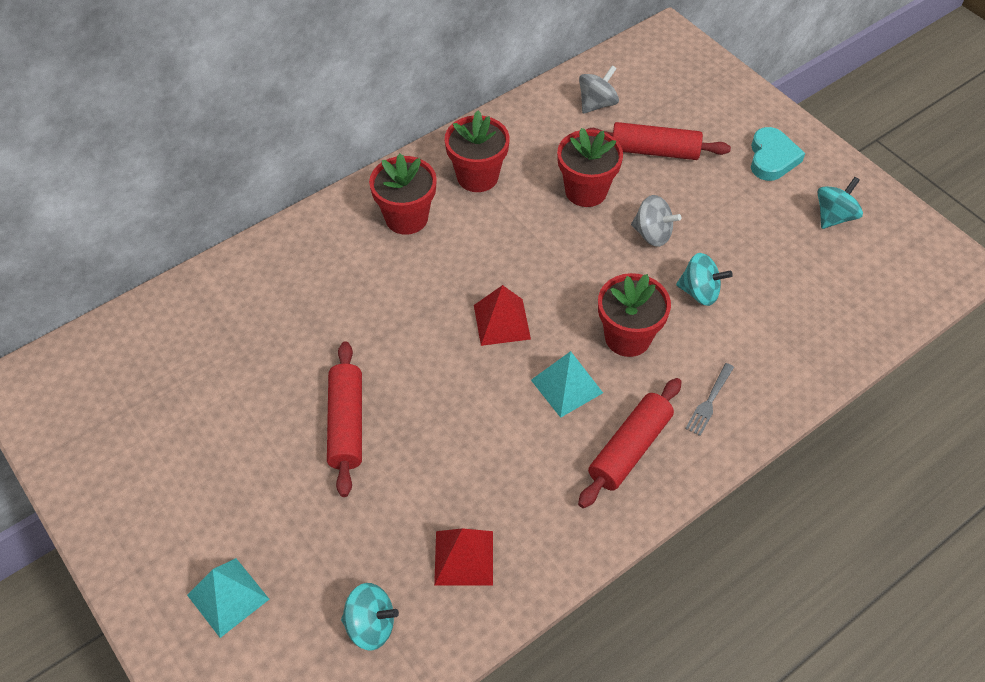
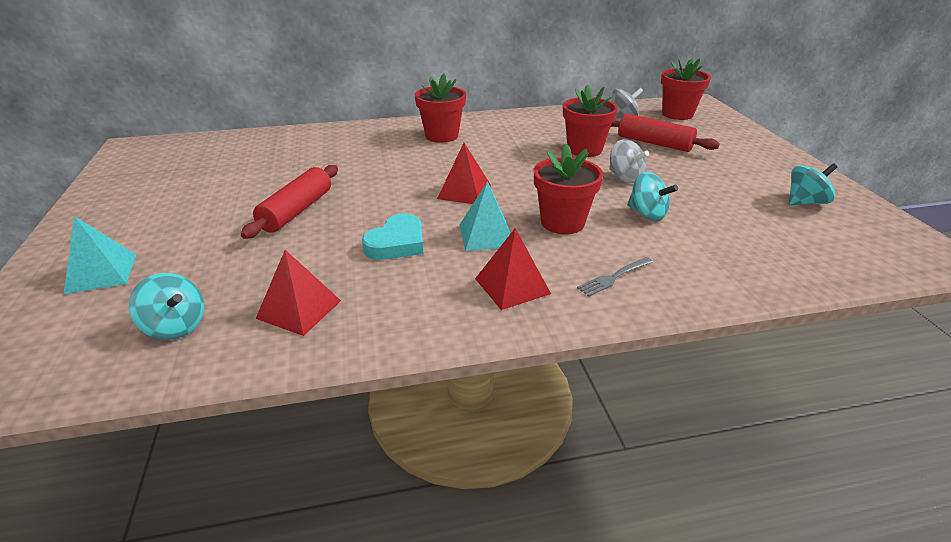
camera: 25 degrees right, 20 degrees down
red flower pot [445,111,510,192] -> red flower pot moved to [661,58,711,120]
red rolling pin [578,378,682,508] -> red pyramid [475,228,551,310]
turquoise heart [751,127,805,181] -> turquoise heart moved to [362,213,423,260]

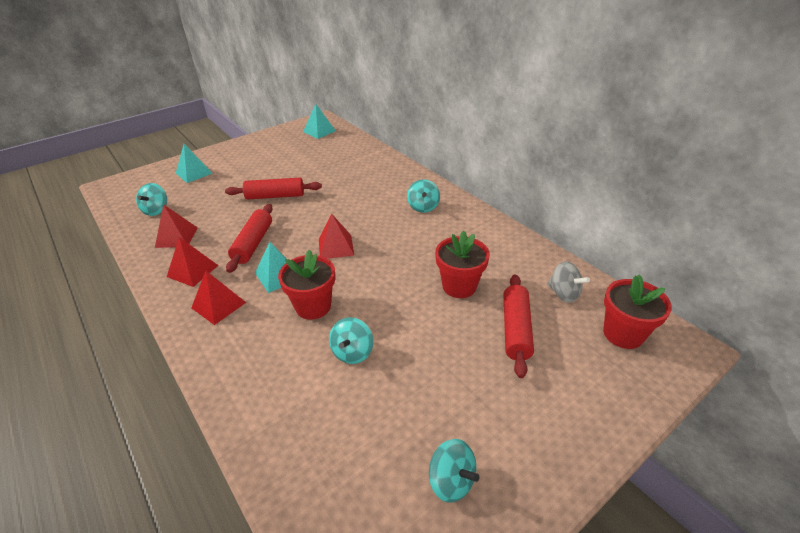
camera: 65 degrees right, 5 degrees up
turquoise heart [362,213,423,260] -> red rolling pin [226,204,273,273]
red flower pot [415,73,466,143] -> turquoise spinning top [407,179,440,213]
grey fork [577,257,653,297] -> none
grey spinning top [609,139,649,183] -> none
none -> red pyramid [167,237,219,287]
none -> turquoise pyramid [303,104,336,139]

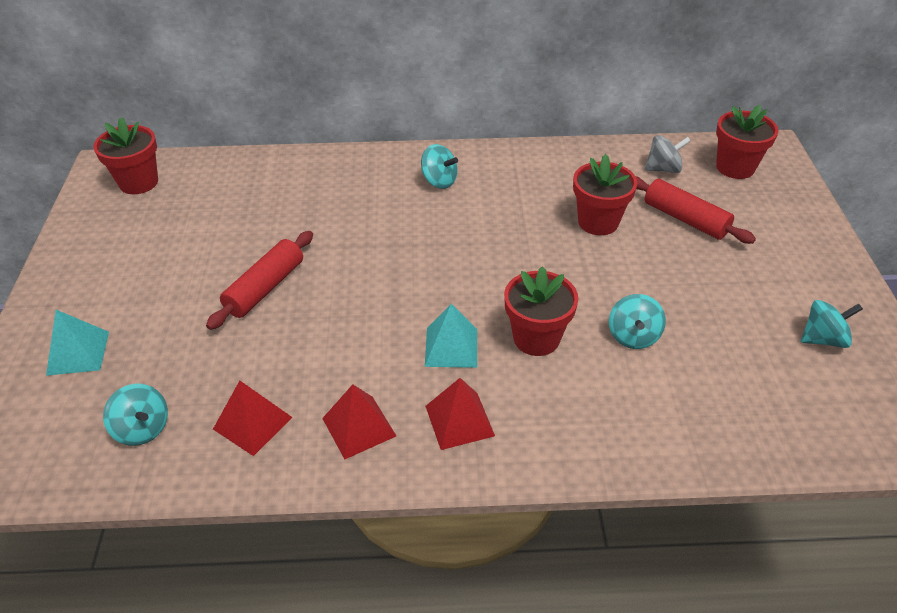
camera: 55 degrees left, 5 degrees up
red rolling pin [226,204,273,273] -> none
turquoise pyramid [303,104,336,139] -> red flower pot [93,117,158,194]
red pyramid [319,213,354,259] -> none
turquoise spinning top [329,317,373,364] -> turquoise spinning top turned 45 degrees clockwise [609,294,666,349]

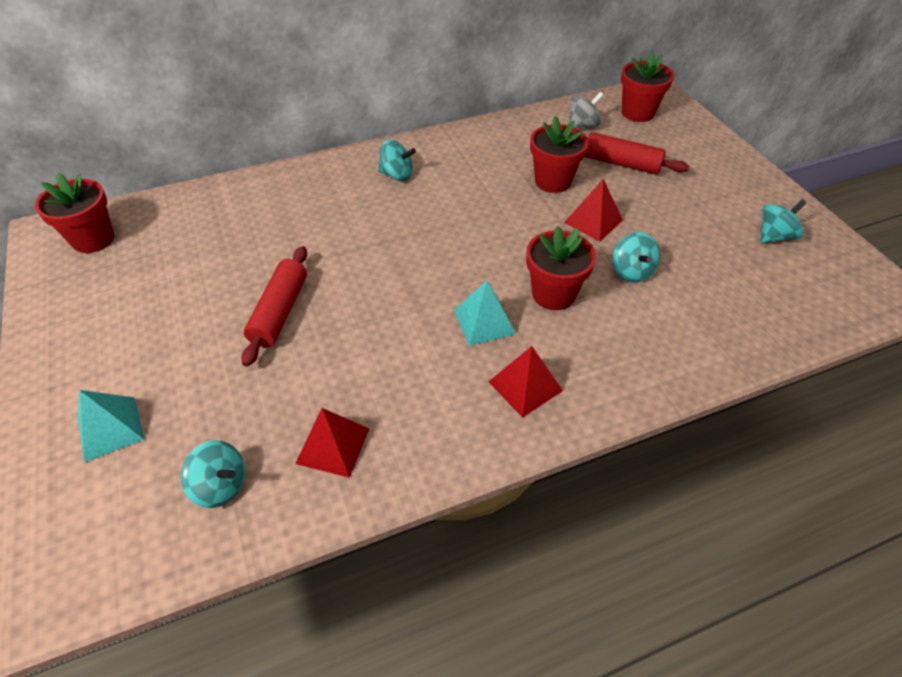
camera: 20 degrees left, 5 degrees up
red pyramid [322,384,396,459] -> red pyramid moved to [564,179,623,241]

